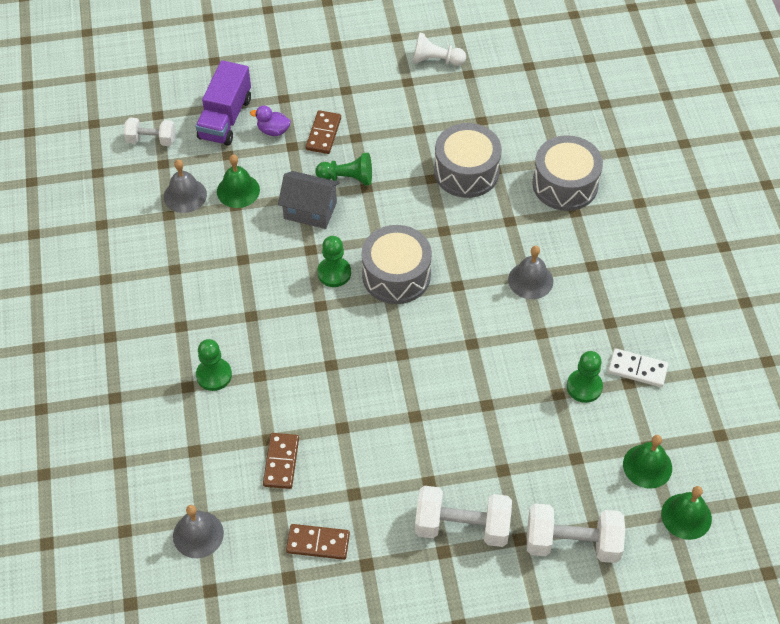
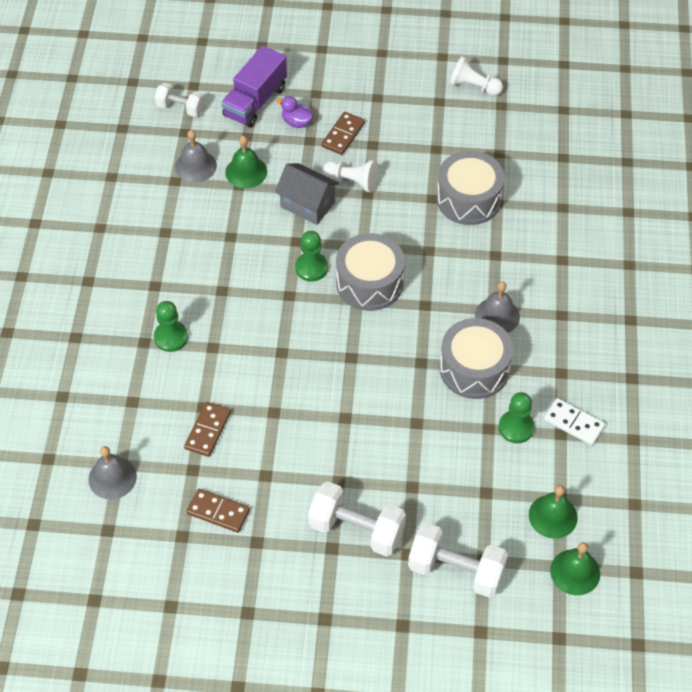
camera: 15 degrees right, 0 degrees up
green pawn [315,153,372,185] -> white pawn [322,160,379,192]
grey drum [532,135,603,211] -> grey drum moved to [439,318,513,399]

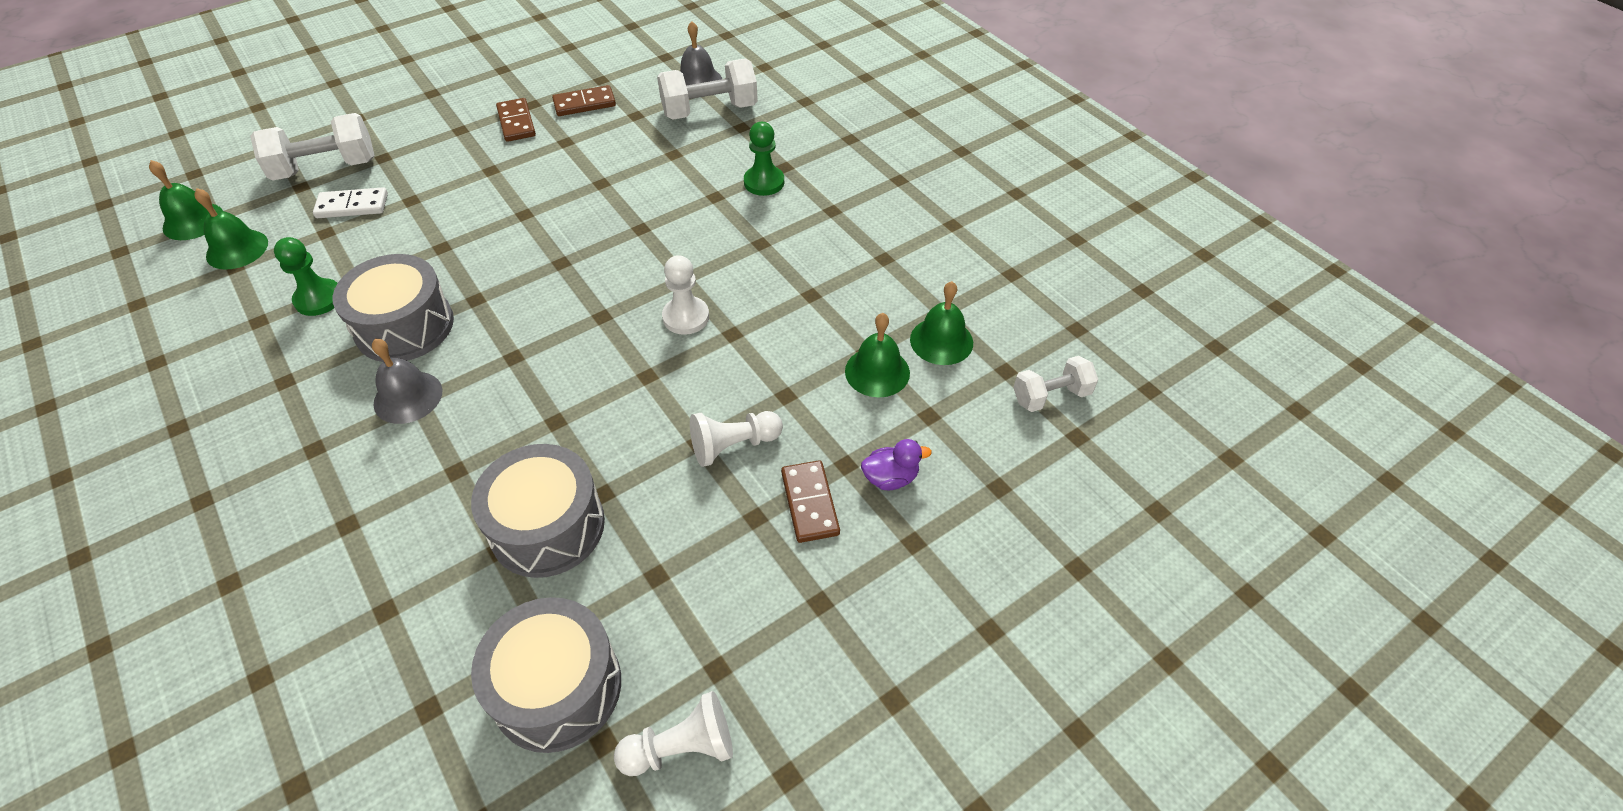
camera: 140 degrees right, 5 degrees down
grey bell [175,130,217,183] -> green bell [910,281,973,365]
brown domino [184,402,231,457] -> brown domino moved to [496,98,536,142]
purple truck [221,45,287,128] -> none
grey house [275,163,339,225] -> none
green pawn [295,231,328,282] -> white pawn [662,255,709,335]
white dumbbell [308,481,406,557] -> white dumbbell moved to [657,59,758,120]
grey drum [336,233,405,311] -> grey drum moved to [471,597,621,753]
white domino [544,398,605,445] -> white domino moved to [313,187,388,218]

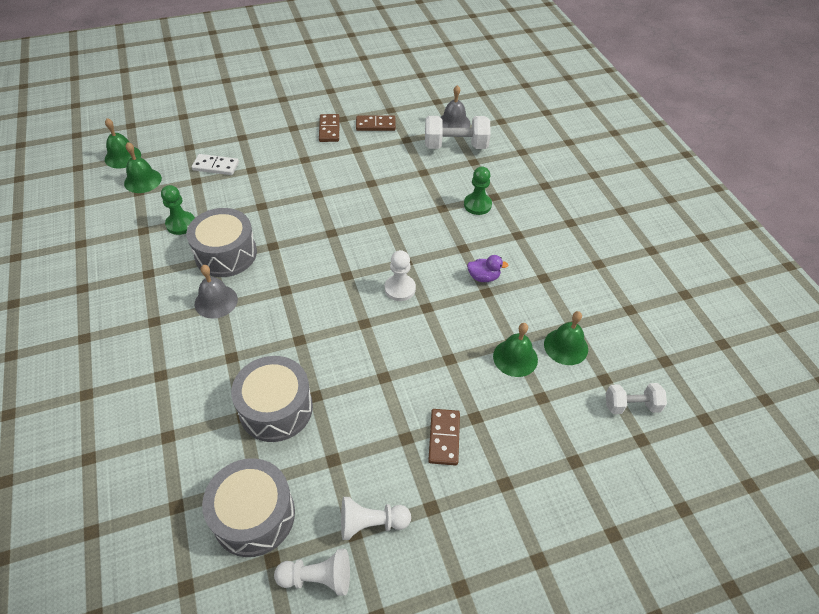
camera: 15 degrees right, 0 degrees up
white dumbbell [250,113,375,181] -> none
white pawn [690,411,783,467] -> white pawn moved to [341,497,411,540]
purple duck [861,439,932,490] -> purple duck moved to [467,255,509,282]

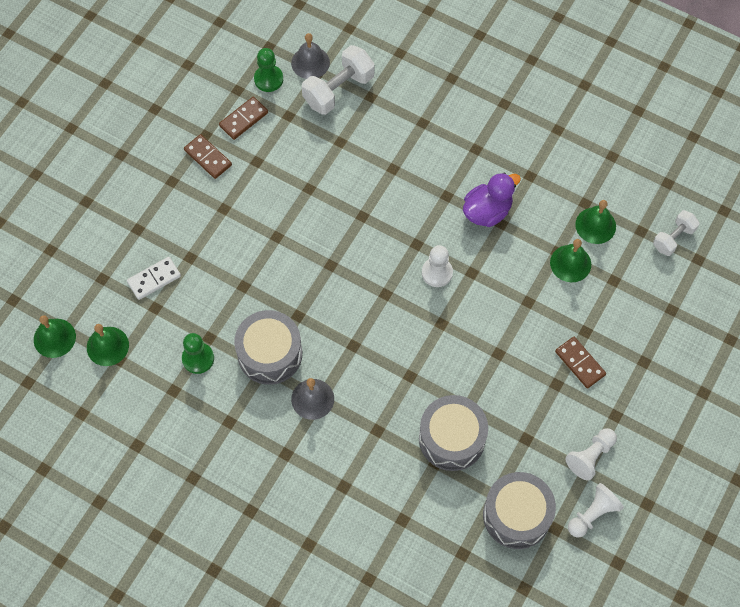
camera: 40 degrees left, 15 degrees up
green pawn [464,167,492,215] -> green pawn moved to [254,48,283,92]
purple duck [467,255,509,282] -> purple duck [463,172,521,227], size x1.67

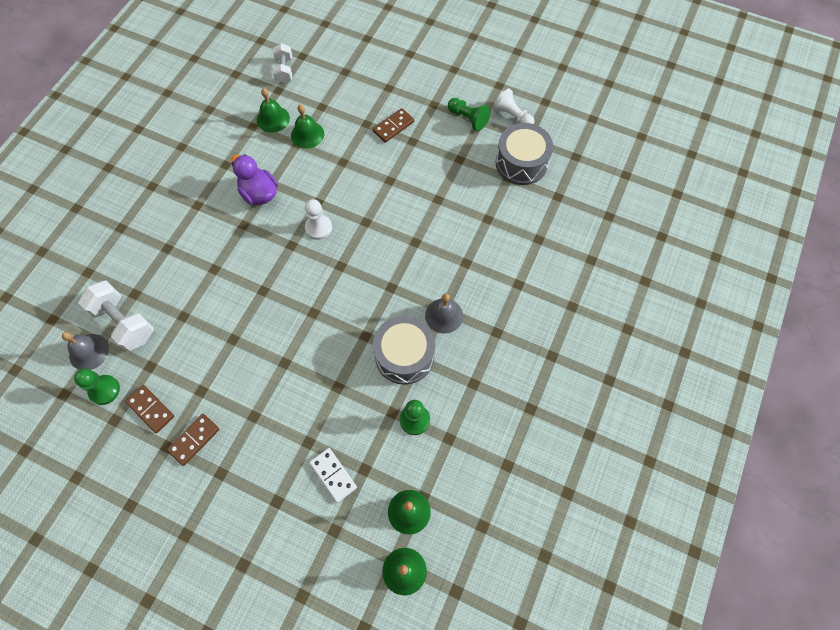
camera: 95 degrees left, 0 degrees up
grey drum [419,395,488,471] -> none
white pawn [566,428,617,480] -> green pawn [448,98,490,131]
white dumbbell [653,210,699,256] -> white dumbbell turned 45 degrees clockwise [273,43,292,83]

